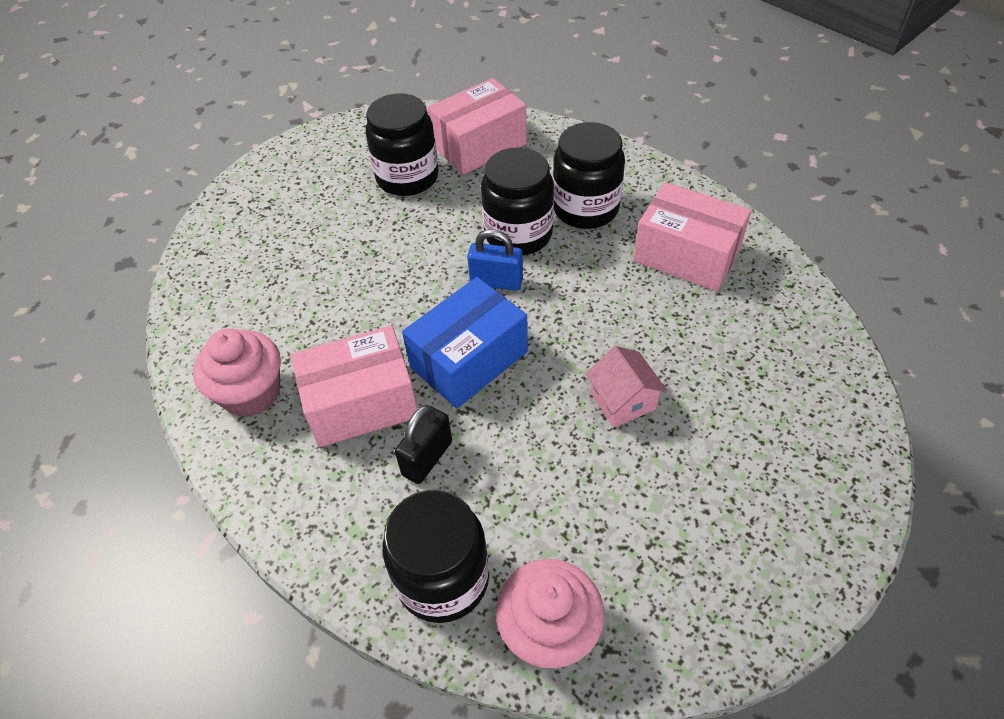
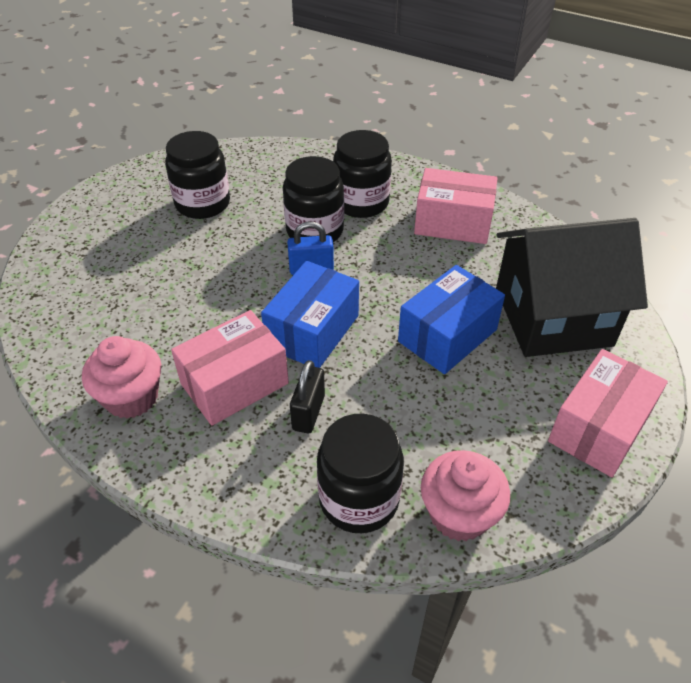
camera: 20 degrees left, 5 degrees down
pink box [428,78,527,175] -> pink box moved to [548,349,668,477]
pink house [586,346,667,428] -> blue box [398,265,505,374]
none -> black house [496,218,648,357]

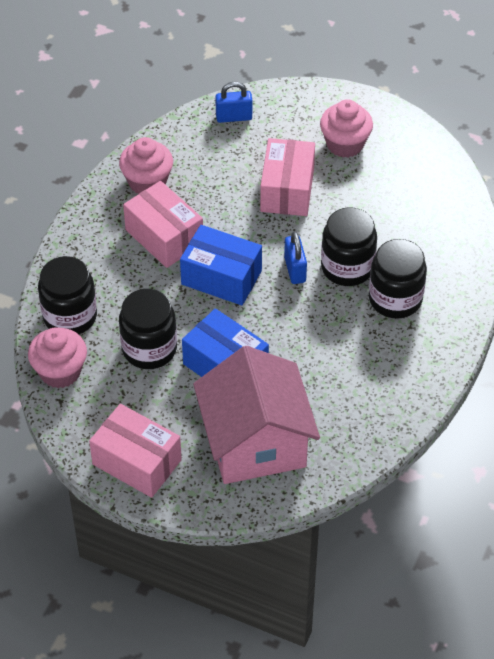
camera: 85 degrees right, 5 degrees up
black jar [165,131,230,219] -> black jar moved to [119,289,177,369]
black padlock [290,360,325,433] -> none
pink box [414,168,498,244] -> pink box moved to [260,138,315,216]
black house [496,218,648,357] -> pink house [193,346,320,484]
none -> blue padlock [215,82,252,123]
none -> pink cupcake [320,99,373,158]

